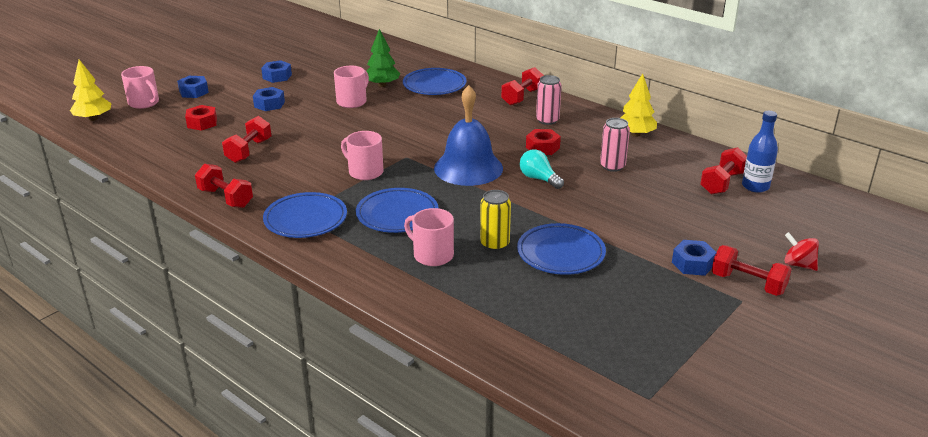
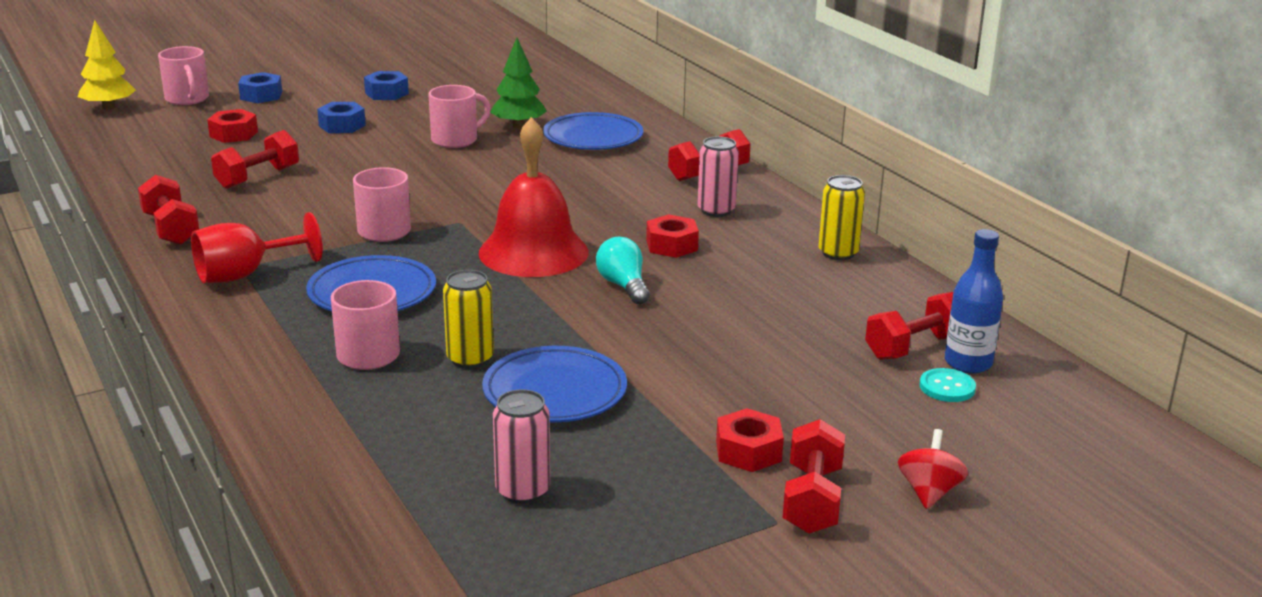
camera: 20 degrees right, 5 degrees down
blue plate [263,192,347,238] -> red goblet [191,212,323,283]
blue bell [434,85,503,186] -> red bell [479,117,589,277]
pink can [600,118,630,172] -> pink can moved to [493,389,550,504]
yellow tree [621,73,657,137] -> yellow can [818,175,865,260]
blue nut [672,240,717,276] -> red nut [716,408,784,472]
red dumbbell [712,245,792,296] -> red dumbbell turned 45 degrees clockwise [783,419,845,534]
red spinning top [784,232,819,271] -> red spinning top turned 45 degrees clockwise [898,429,968,509]
none -> turquoise button [920,368,976,402]

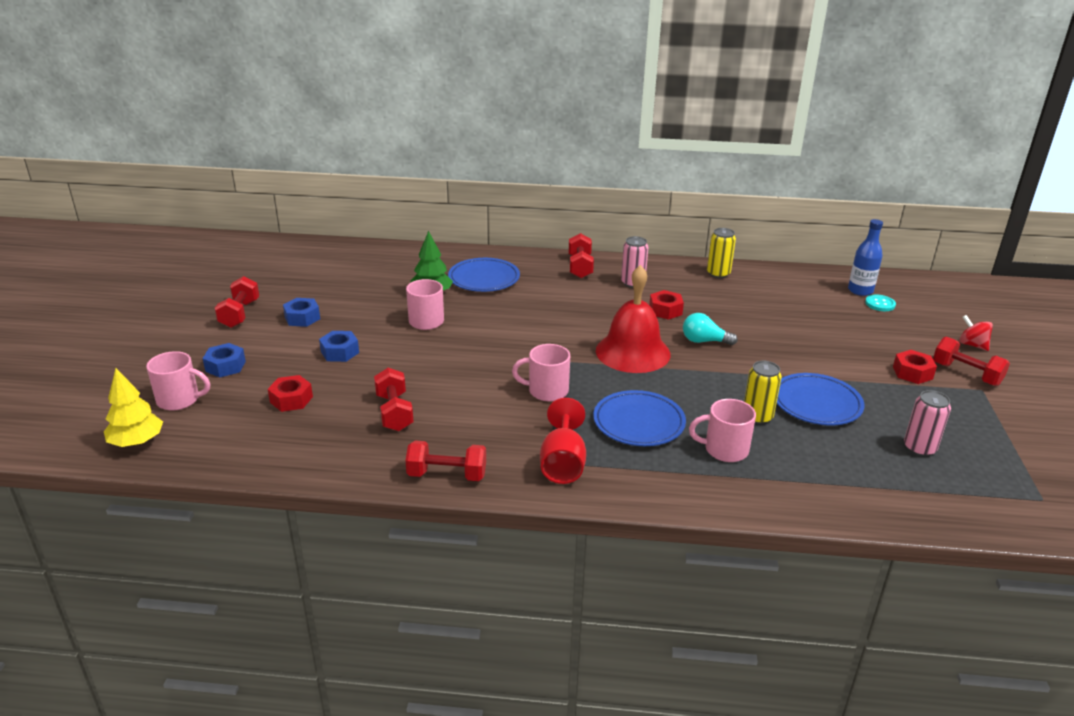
camera: 55 degrees left, 5 degrees up
red dumbbell [865,292,953,360] -> red dumbbell moved to [215,276,259,328]

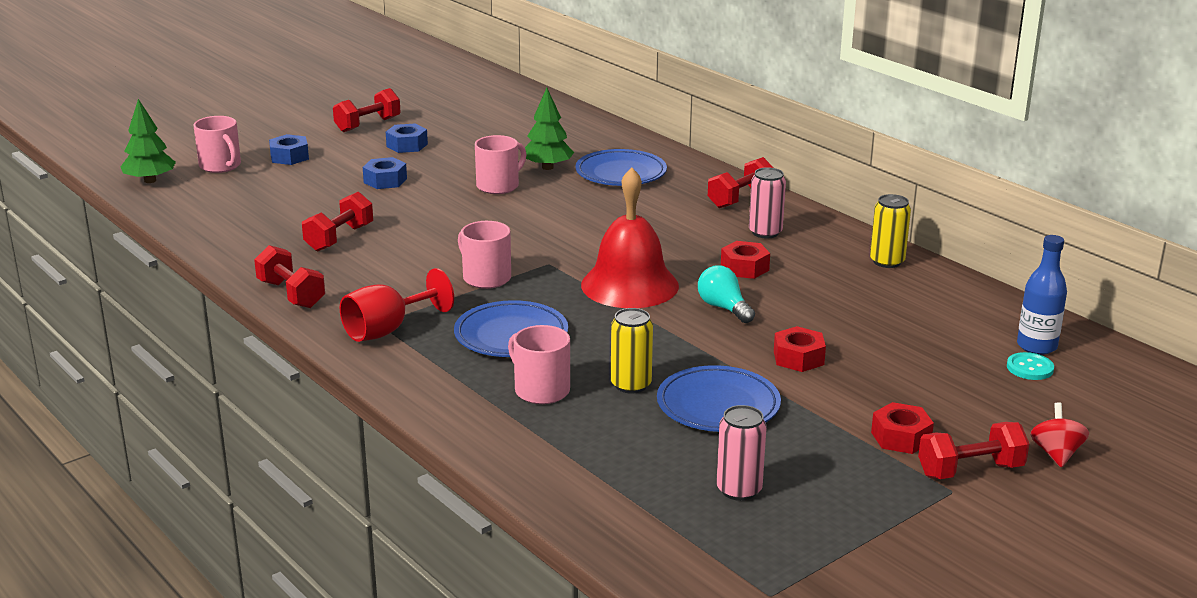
camera: 45 degrees right, 5 degrees down
yellow tree [104,368,163,447] -> green tree [121,99,176,183]
red nut [268,375,313,412] -> red nut moved to [774,326,826,372]
red dumbbell [933,336,1010,386] -> red dumbbell turned 75 degrees clockwise [918,422,1029,479]

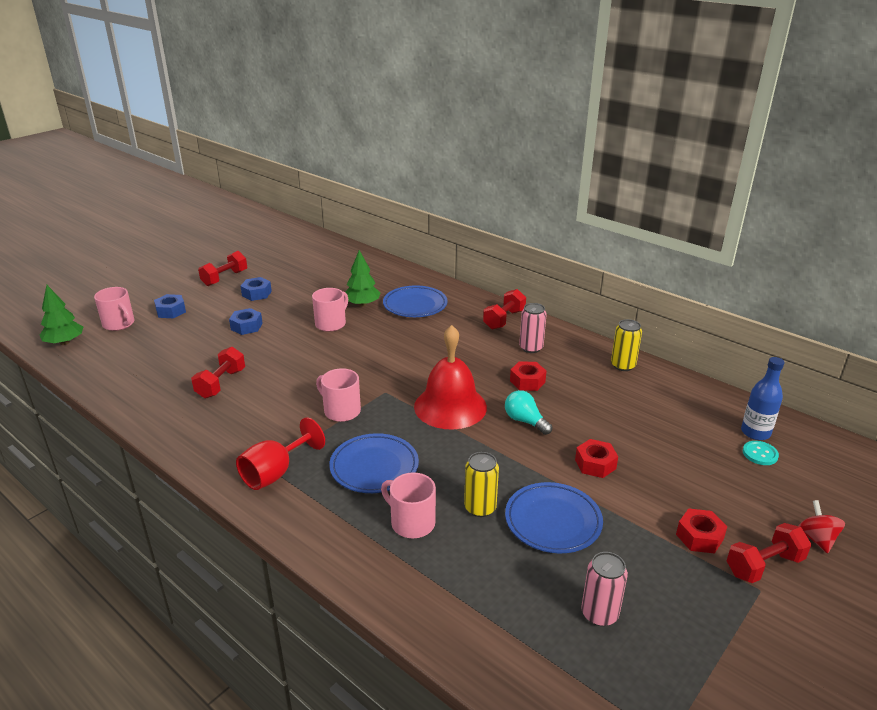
camera: 10 degrees left, 5 degrees up
red dumbbell [254,245,325,308] -> none

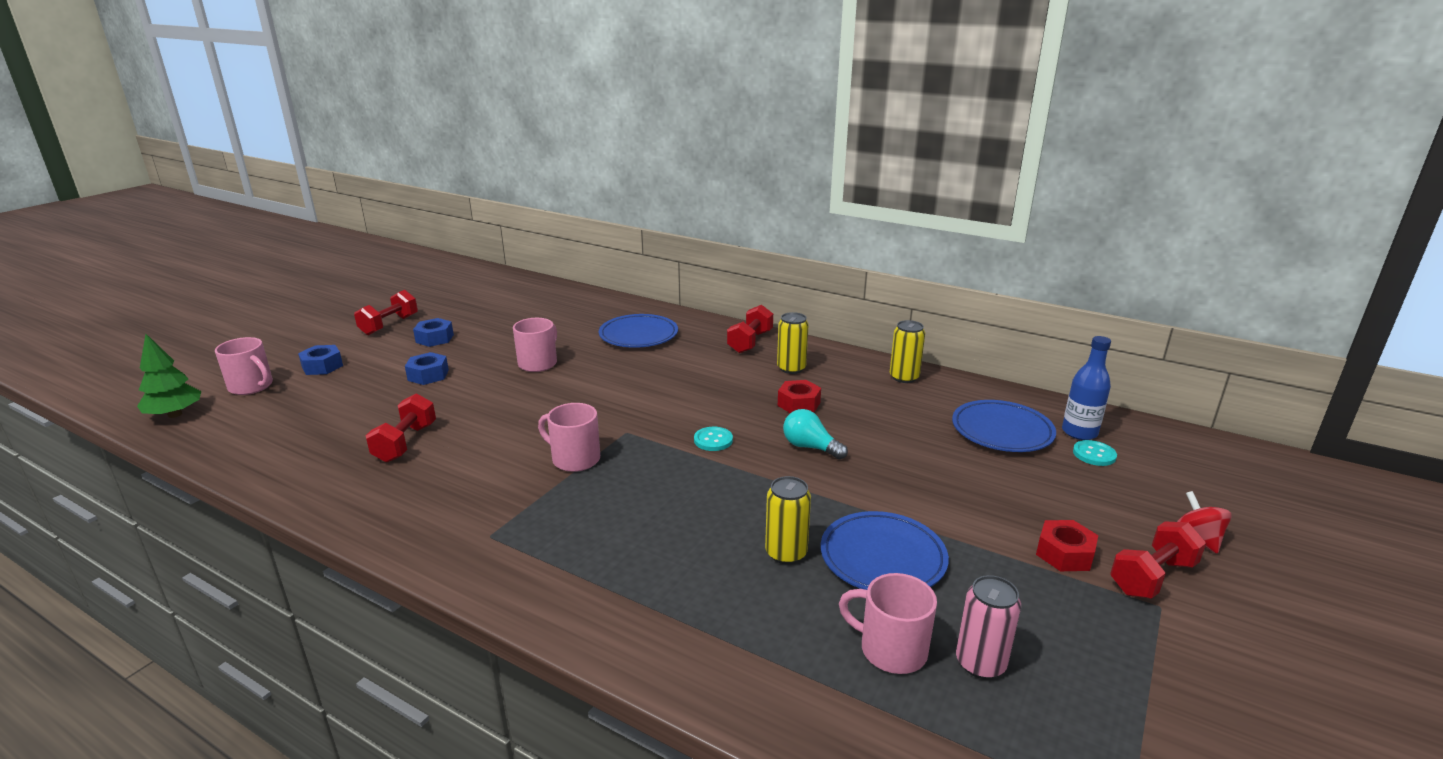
camera: 10 degrees left, 5 degrees down
red goblet [236,417,325,490] -> none
blue plate [329,433,419,493] -> blue plate moved to [952,400,1056,452]
green tree [345,250,380,307] -> none
pink mug [381,472,436,538] -> pink mug moved to [839,573,937,674]
red bell [414,325,487,429] -> turquoise button [694,427,733,451]
pink can [519,303,547,353] -> yellow can [777,312,809,374]
red nut [575,439,618,478] -> none

